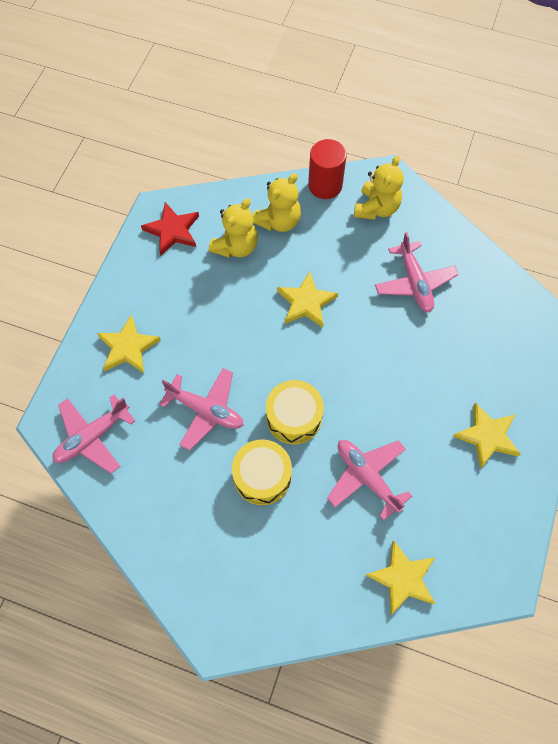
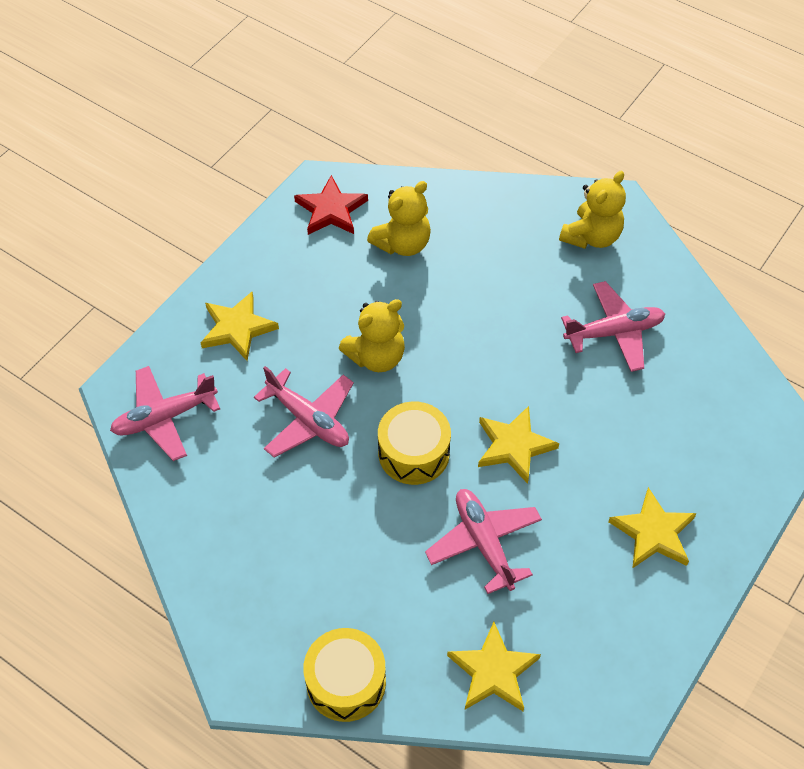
camera: 15 degrees right, 10 degrees down
yellow drum [232,439,292,505] -> yellow drum moved to [303,628,386,722]
yellow teddy bear [253,173,301,232] -> yellow teddy bear moved to [339,299,405,372]
yellow star [277,271,338,328] -> yellow star moved to [478,406,559,484]
red cylinder [308,139,347,199] -> none
pink plane [375,232,459,312] -> pink plane turned 105 degrees counterclockwise [561,281,665,372]

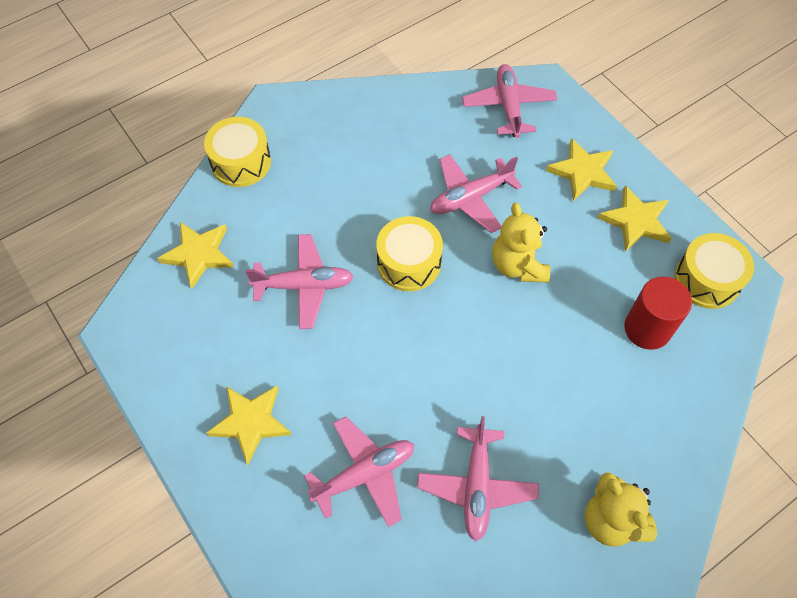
camera: 110 degrees right, 5 degrees up
red star [294,175,368,235] -> yellow drum [675,233,754,309]
yellow teddy bear [367,181,431,256] -> red cylinder [624,277,692,350]
yellow star [478,406,559,484] -> yellow star moved to [598,185,672,252]
none -> pink plane [304,417,414,527]

